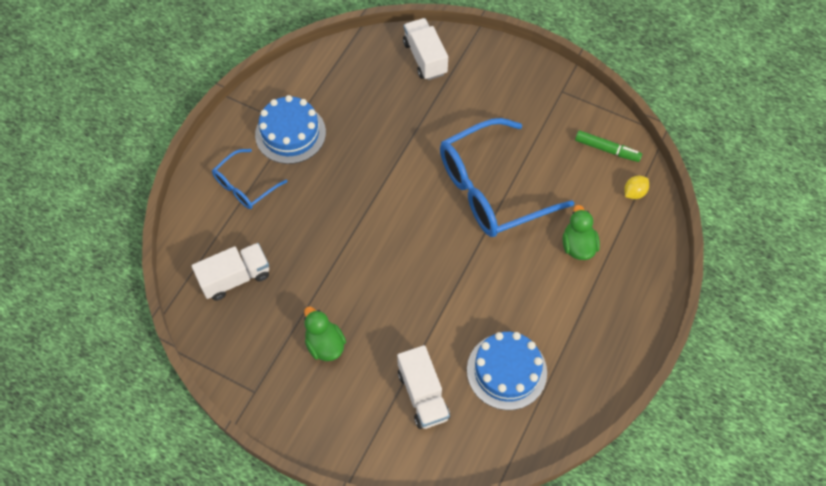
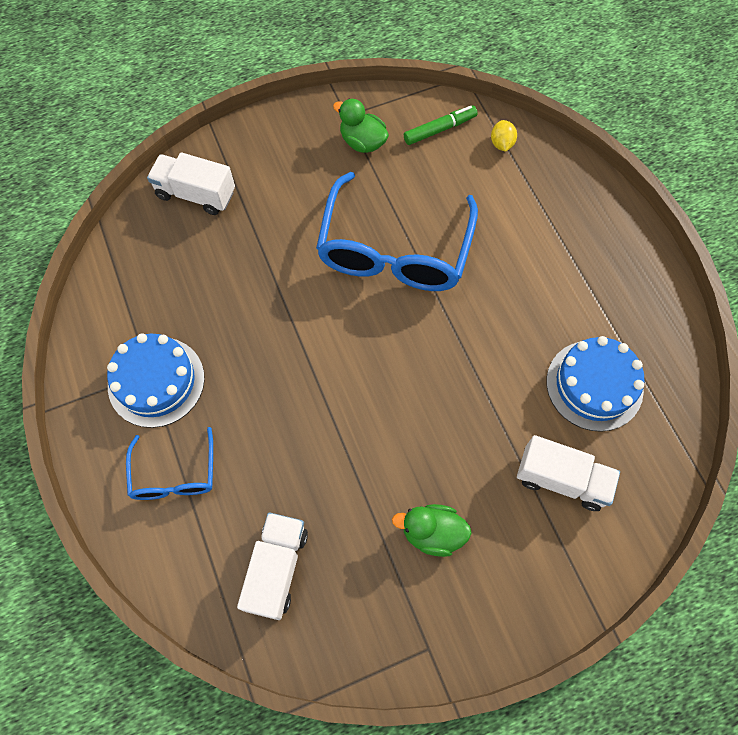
camera: 50 degrees left, 5 degrees up
green duck [563,205,600,260] -> green duck moved to [333,98,389,153]

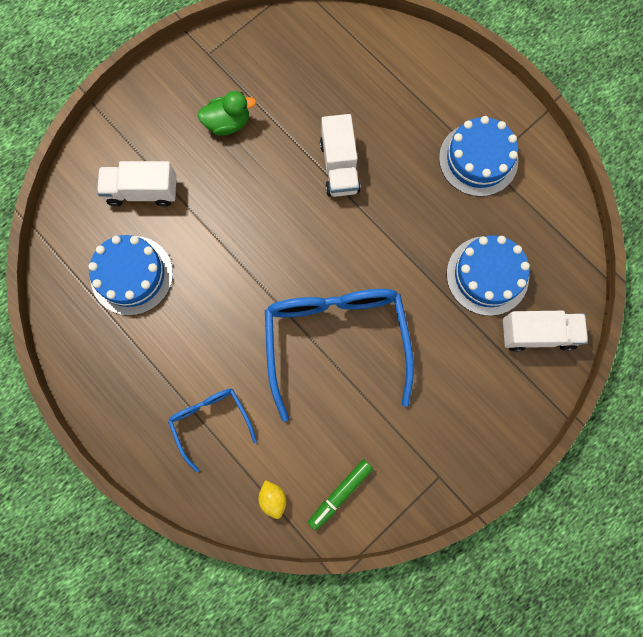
camera: 160 degrees right, 10 degrees up
blue glasses [126,427,213,500] -> blue glasses moved to [168,389,257,472]
white truck [237,512,308,620] -> white truck moved to [320,114,361,197]
green duck [333,98,389,153] -> none
none -> blue cake [447,235,530,316]

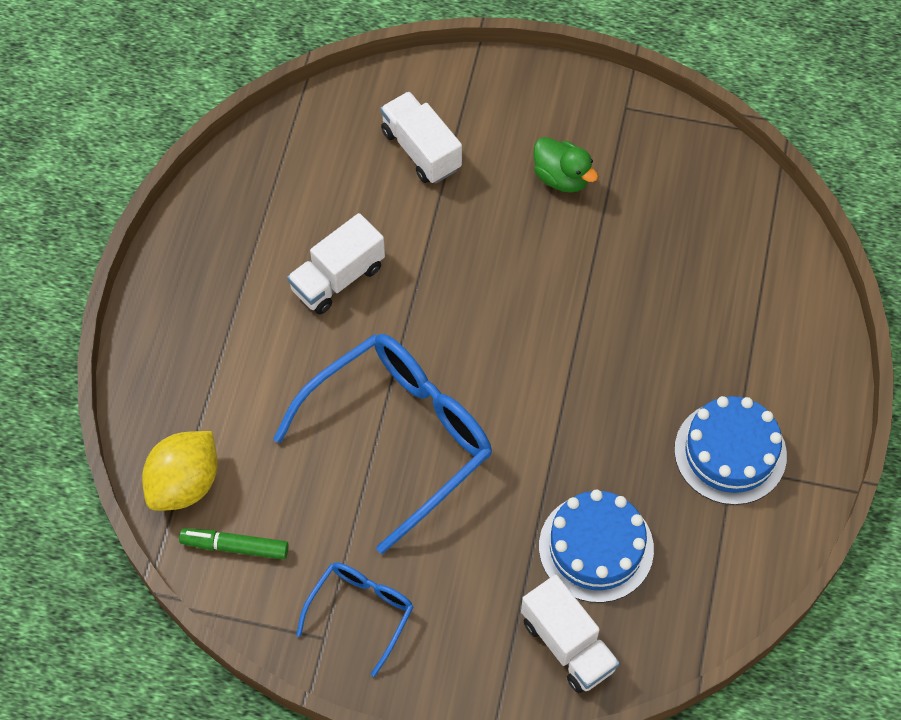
camera: 55 degrees right, 15 degrees down
blue cake [88,235,173,316] -> none
blue glasses [168,389,257,472] -> blue glasses moved to [296,562,414,677]
yellow lemon [258,480,286,519] -> yellow lemon [142,431,218,511], size x2.00
white truck [320,114,361,197] -> white truck moved to [287,213,385,315]

